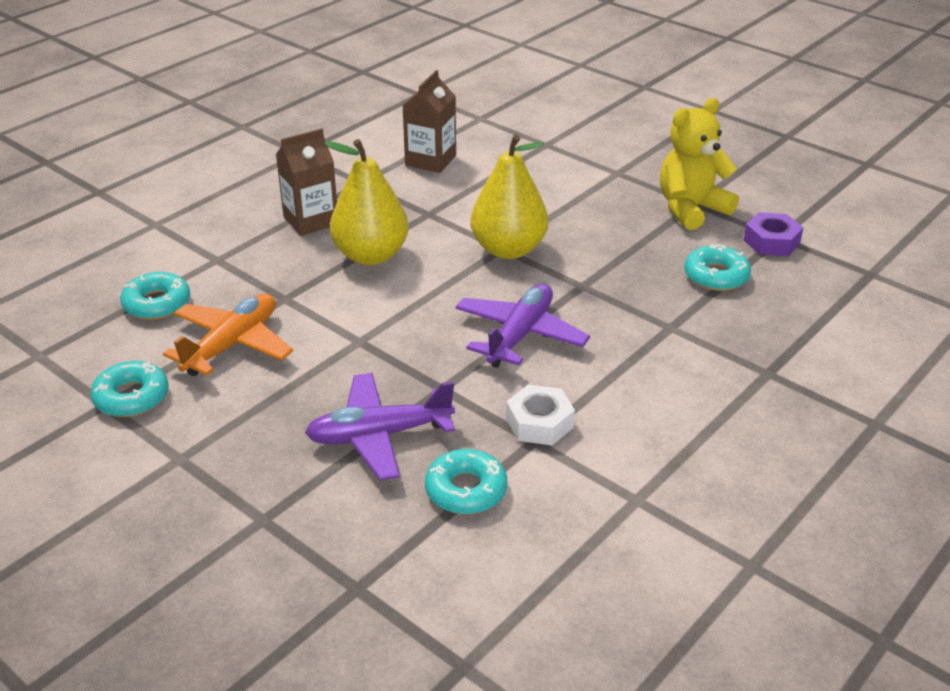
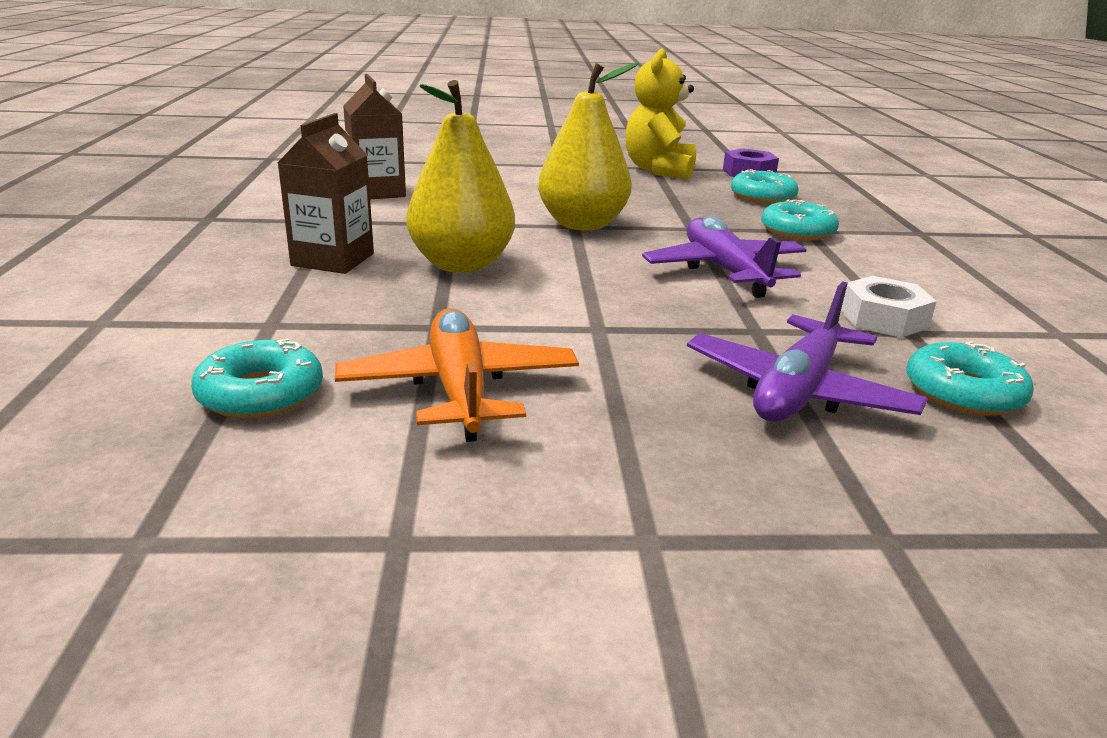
camera: 45 degrees left, 10 degrees down
turquoise donut [90,361,169,417] -> turquoise donut moved to [761,199,839,241]

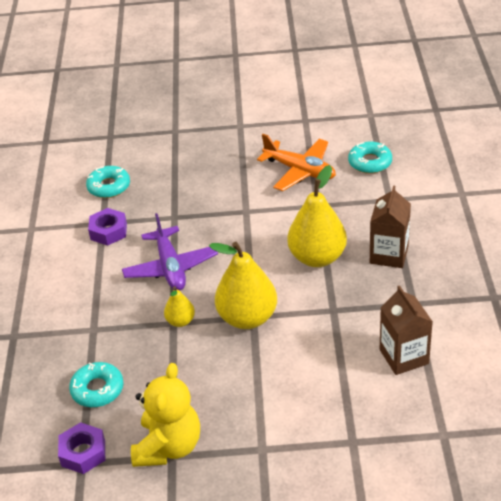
camera: 175 degrees left, 15 degrees up
orange plane [335,308,579,442] -> orange plane turned 45 degrees counterclockwise [257,134,336,191]
purple plane [687,281,928,422] -> none
turquoise donut [761,199,839,241] -> none
white nut [841,276,937,338] -> purple nut [88,208,127,246]
none -> yellow pear [164,286,195,327]

